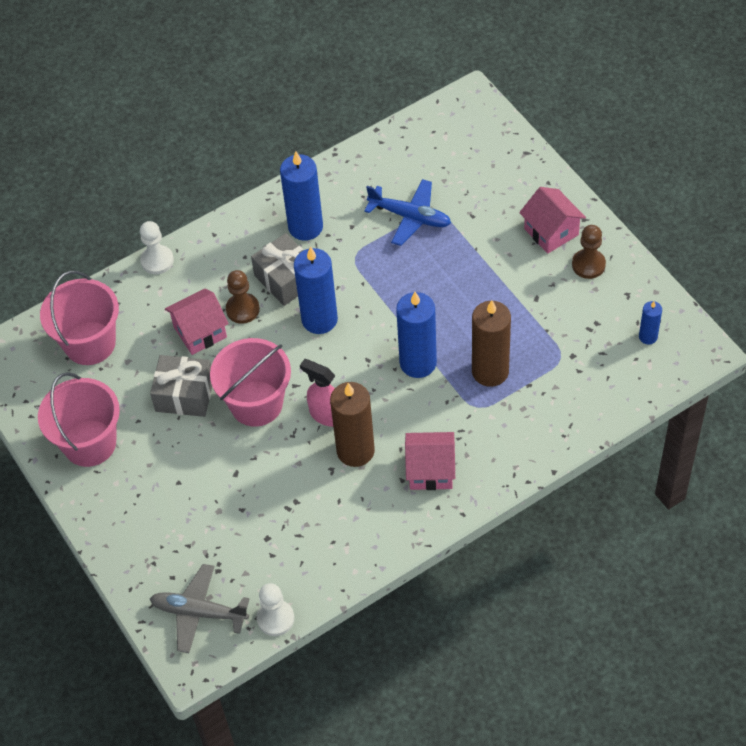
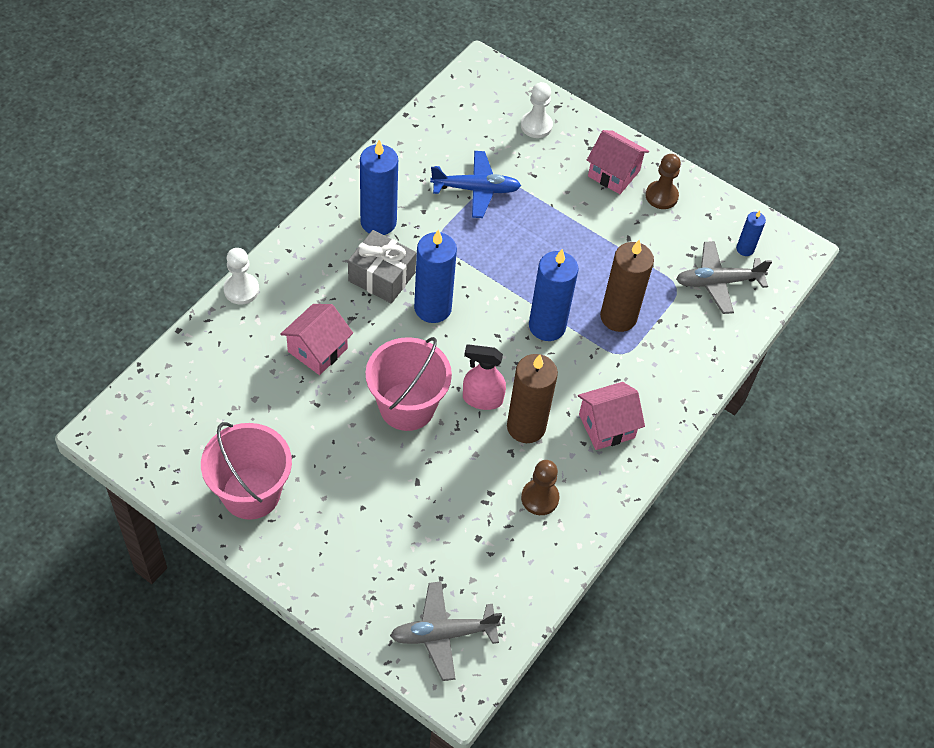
camera: 30 degrees left, 0 degrees up
pink bucket [40,271,119,365] -> none
grey gift [150,355,212,417] -> none
brown pawn [226,270,260,324] -> brown pawn moved to [521,460,559,515]
white pawn [257,583,294,636] -> white pawn moved to [521,82,553,138]
none -> grey plane [676,241,772,314]

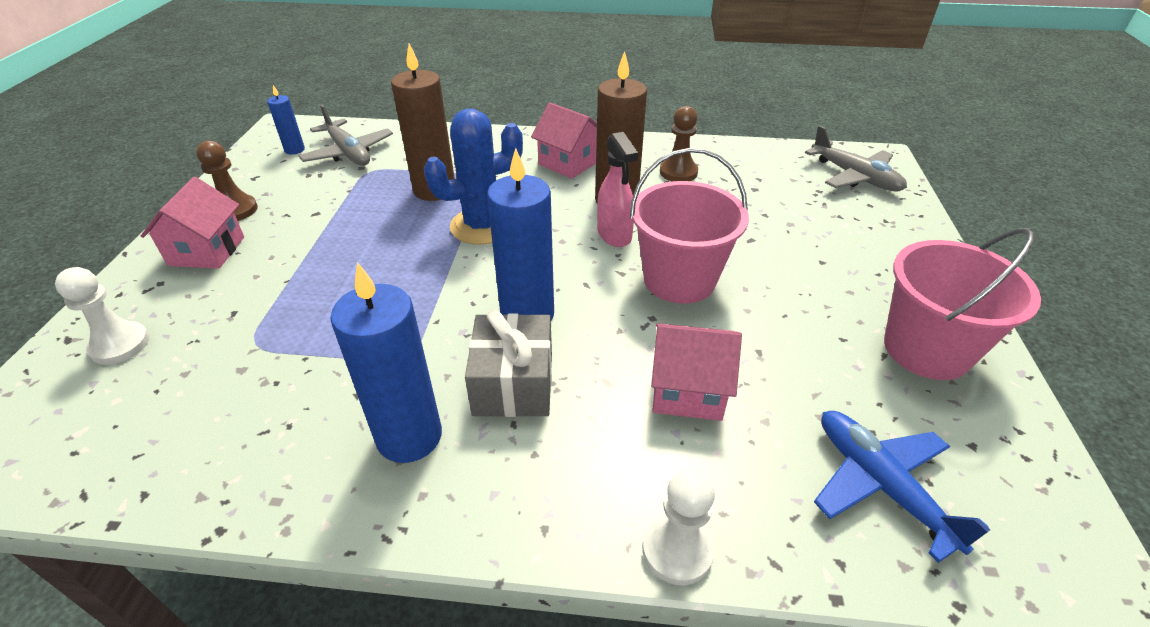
camera: 115 degrees left, 15 degrees down
blue plane [430,151,521,218] -> blue plane moved to [814,411,990,563]
blue candle [529,249,578,341] -> blue cactus [424,108,523,245]

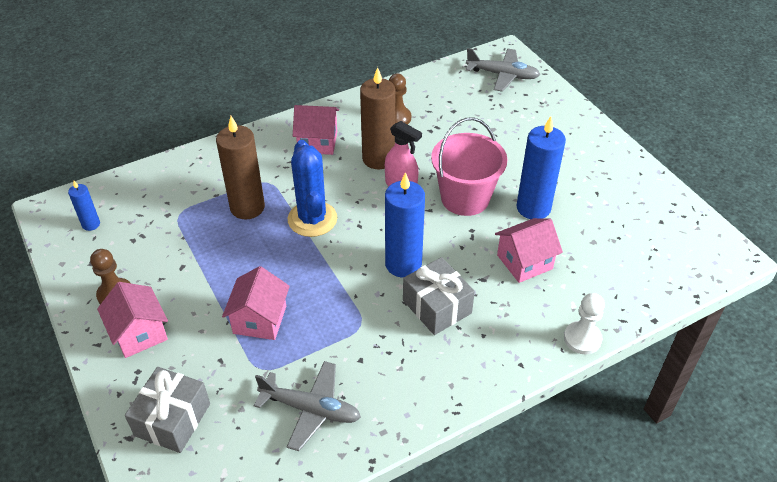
camera: 35 degrees left, 5 degrees up
white pawn [55,267,149,365] -> grey gift [125,367,210,453]
grey plane [299,104,393,166] -> grey plane moved to [254,361,361,451]
blue candle [330,262,442,463] -> blue candle moved to [517,116,566,219]
blue cactus [424,108,523,245] -> blue cactus turned 45 degrees counterclockwise [288,140,337,237]
blue plane [814,411,990,563] -> none
pink bucket [884,228,1041,380] -> none
none -> pink house [222,266,290,340]

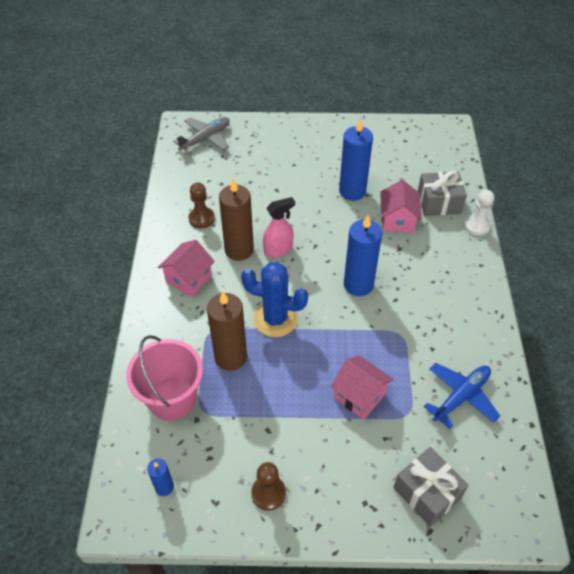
camera: 60 degrees left, 5 degrees up
pink house [97,282,168,358] -> none
grey plane [254,361,361,451] -> blue plane [424,363,500,429]
grey gift [403,257,475,335] -> grey gift moved to [418,171,467,216]
pink bucket [431,118,507,216] -> pink bucket moved to [126,335,203,420]

